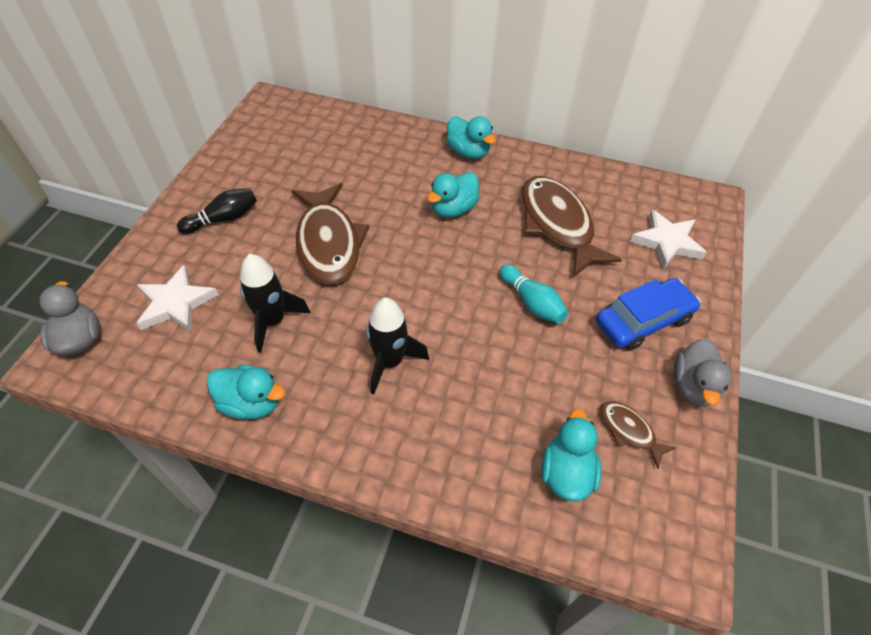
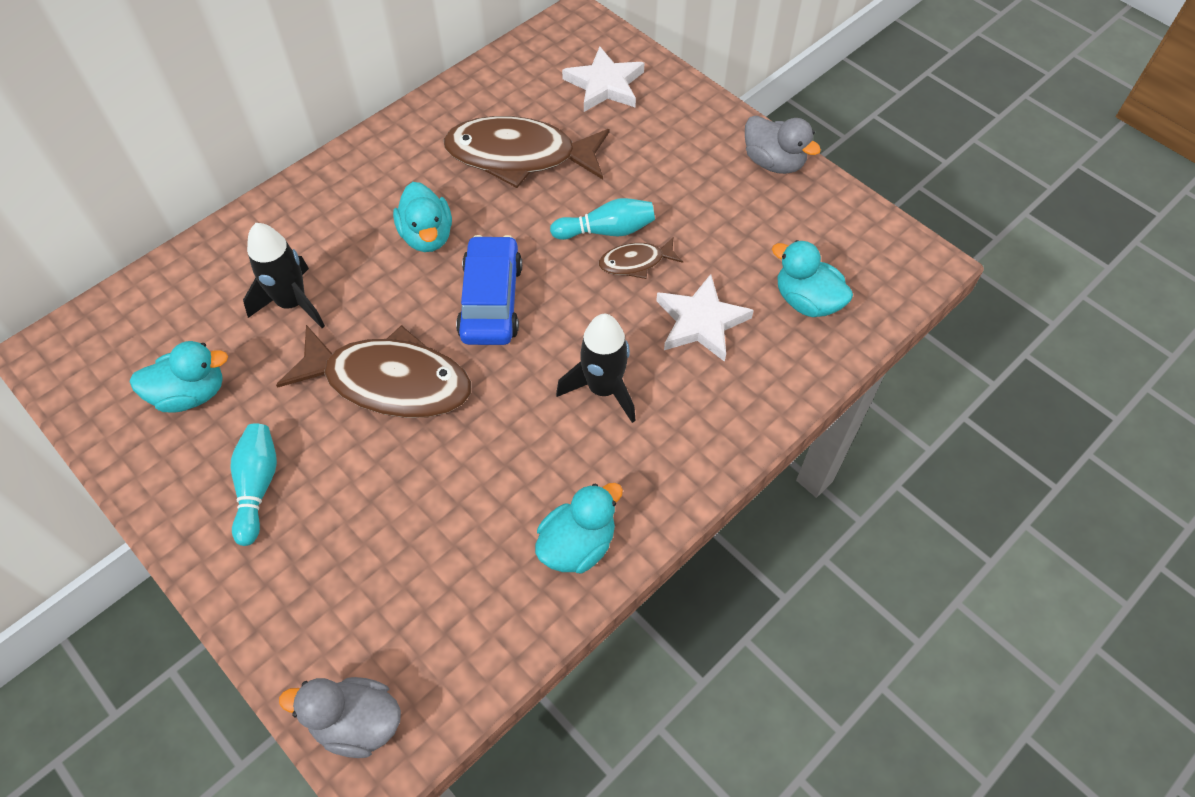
camera: 60 degrees left, 5 degrees up
white star [136,265,218,332] -> white star moved to [656,274,754,362]
black bowling pin [177,188,257,234] -> turquoise bowling pin [230,423,277,546]
black rocket [240,254,310,353] -> black rocket moved to [243,223,325,328]
turquoise duck [446,116,496,159] -> turquoise duck moved to [130,341,228,412]
blue car [596,278,701,351] -> blue car moved to [456,235,522,345]
brown fish [600,401,677,469] -> brown fish moved to [599,238,683,279]

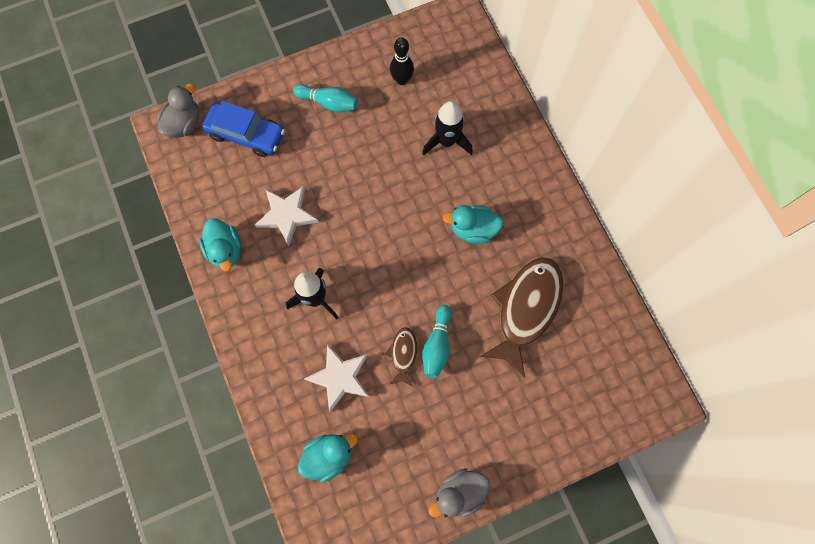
camera: 110 degrees right, 15 degrees up
turquoise duck [130,341,228,412] -> black bowling pin [390,38,414,85]
brown fish [276,325,471,418] -> none
blue car [456,235,522,345] -> blue car moved to [202,101,285,157]
white star [562,46,644,112] -> white star moved to [255,186,319,246]

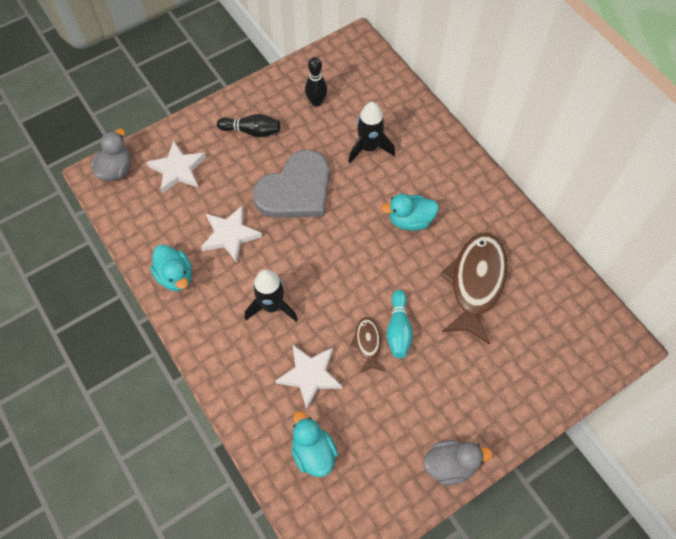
camera: 10 degrees left, 10 degrees down
blue car [202,101,285,157] -> white star [147,141,206,194]
turquoise bowling pin [293,84,358,112] -> black bowling pin [217,114,280,137]
turquoise duck [298,434,358,482] -> turquoise duck turned 75 degrees counterclockwise [292,411,338,477]
grey duck [428,468,490,517] -> grey duck turned 150 degrees counterclockwise [423,440,493,485]
none -> grey heart [253,150,329,218]

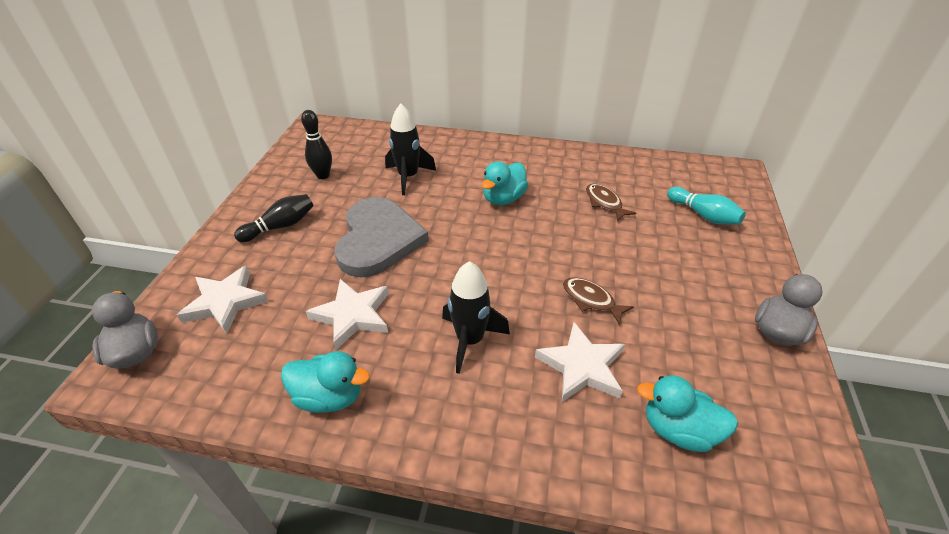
camera: 45 degrees left, 20 degrees down
turquoise bowling pin [386,290,413,358] -> turquoise bowling pin moved to [667,187,746,225]
brown fish [440,233,508,344] -> brown fish [586,184,636,222], size x0.47

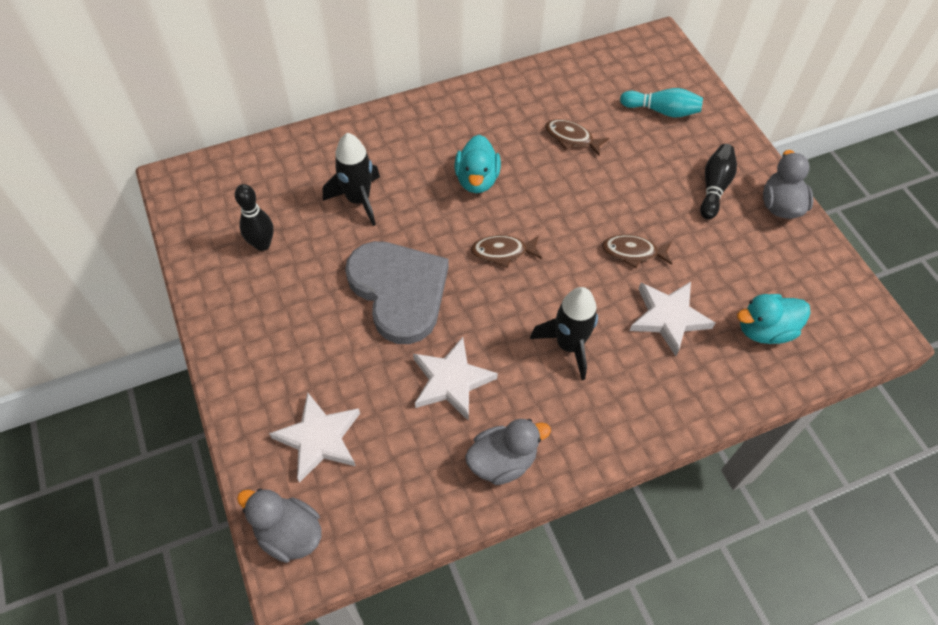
camera: 35 degrees left, 15 degrees up
black bowling pin [234,194,313,242] -> black bowling pin moved to [700,144,737,220]
turquoise duck [281,351,370,413] -> grey duck [465,419,551,485]
none -> brown fish [471,235,542,268]

